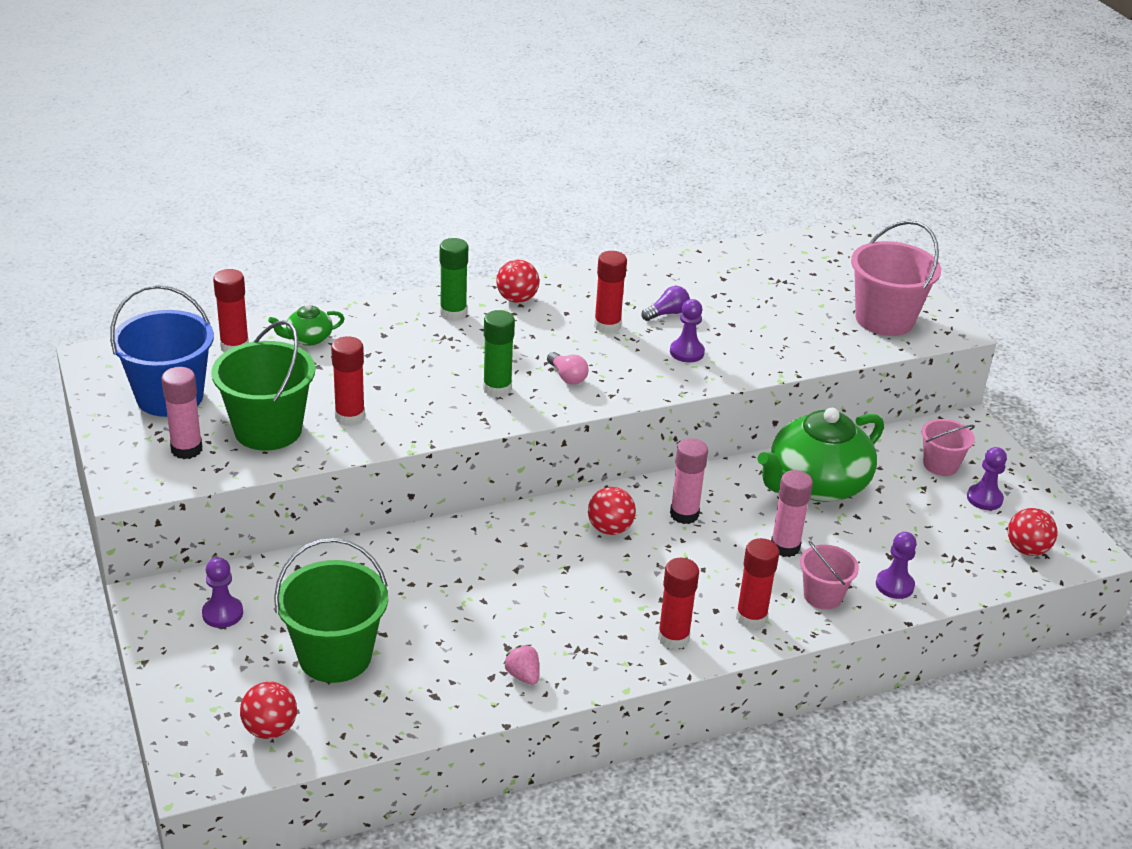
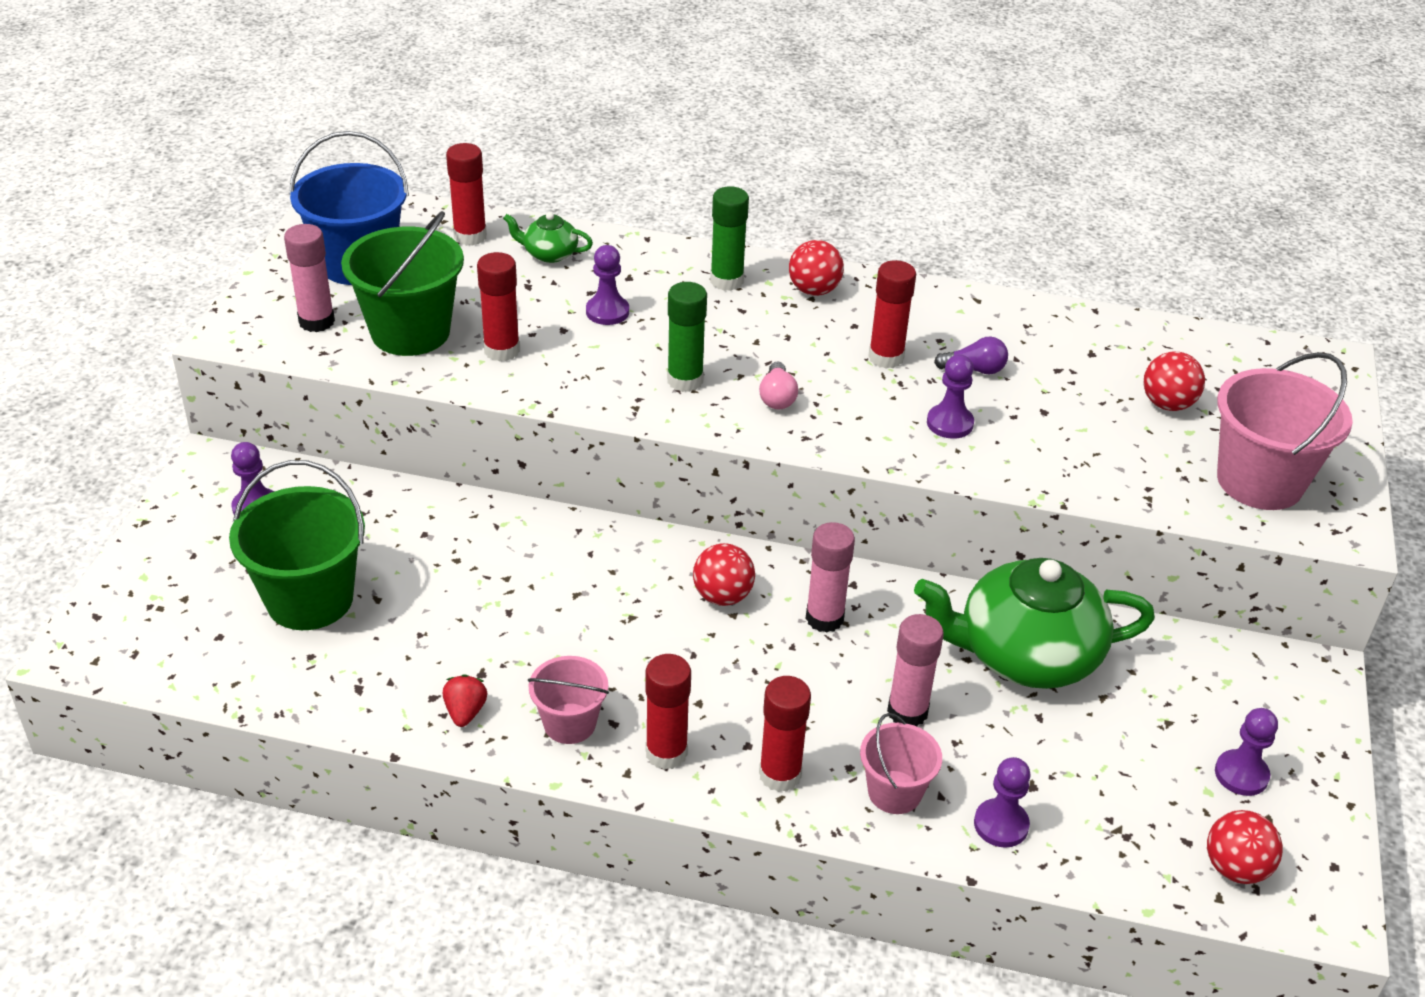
camera: 35 degrees right, 5 degrees up
red ball [240,682,297,739] -> red ball moved to [1144,352,1205,411]
pink strawberry [504,645,539,685] -> red strawberry [443,674,487,727]
pink bucket [922,419,975,476] -> pink bucket moved to [528,656,609,744]
none -> purple pawn [586,245,629,325]

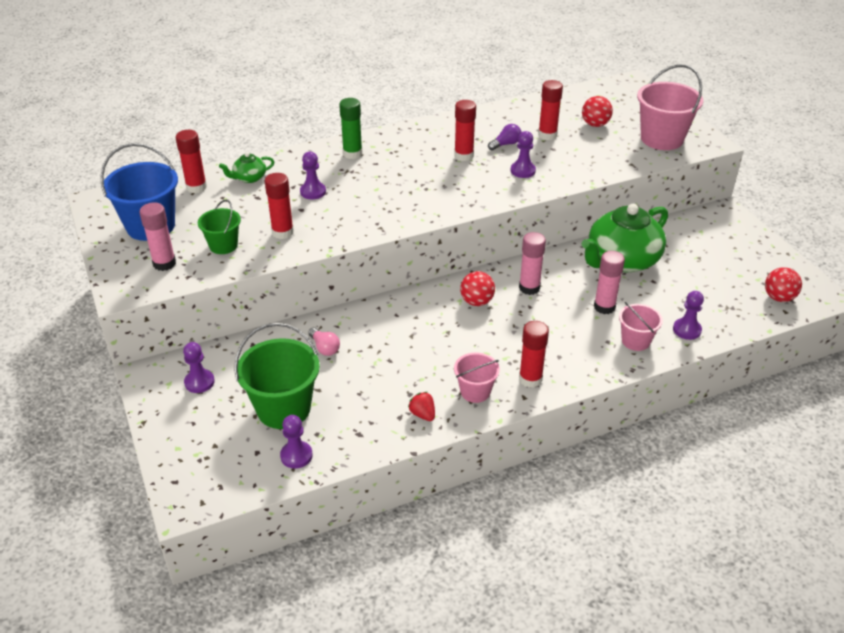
camera: 35 degrees left, 0 degrees up
green bucket [341,211,464,356] -> green bucket [198,200,241,254], size x0.57
green glue stick [667,282,707,392] -> none
pink light bulb [759,361,798,410] -> pink light bulb moved to [308,328,340,356]
red glue stick [759,676,811,792] -> red glue stick moved to [538,80,563,140]
red ball [789,240,844,296] -> none
purple pawn [1215,708,1278,796] -> purple pawn moved to [280,415,313,469]

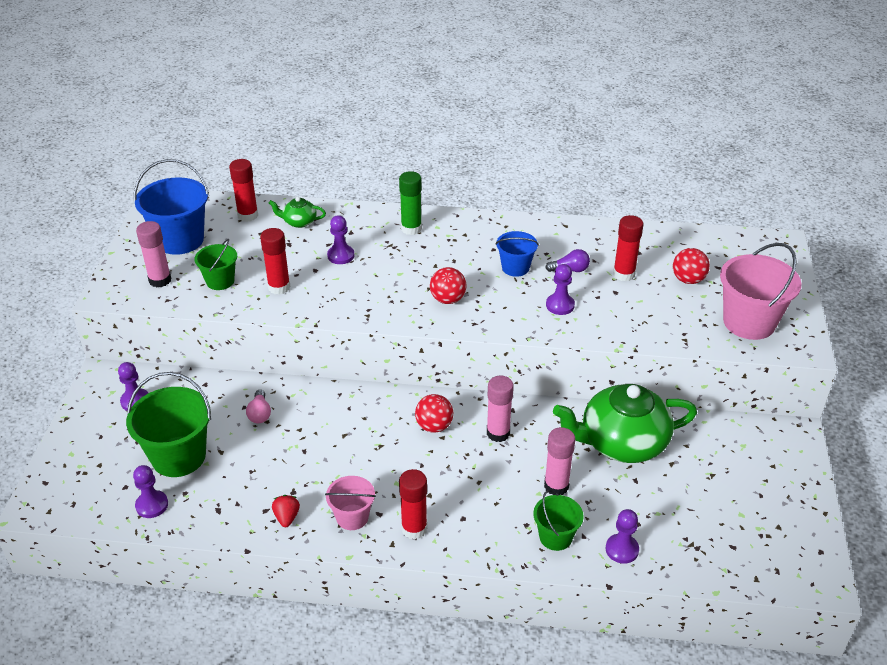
camera: 30 degrees right, 0 degrees up
red glue stick [454,100,476,161] -> blue bucket [496,231,539,277]
pink bucket [619,302,663,351] -> green bucket [533,490,584,551]
red ball [765,267,802,302] -> red ball moved to [430,267,466,304]

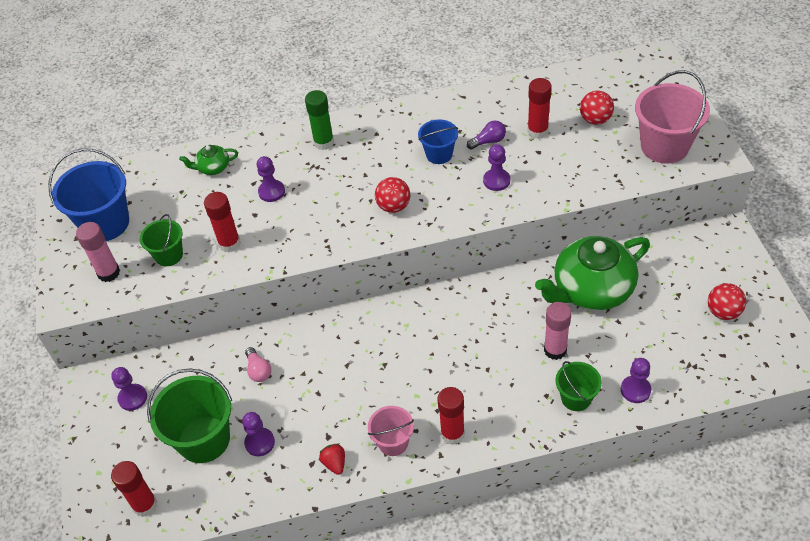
camera: 15 degrees left, 10 degrees up
purple pawn [133,465,168,518] -> purple pawn moved to [242,412,275,456]
red glue stick [229,159,258,222] -> red glue stick moved to [111,461,157,517]
red ball [415,394,453,433] -> red ball moved to [708,283,746,320]
pink glue stick [487,376,514,442] -> none

